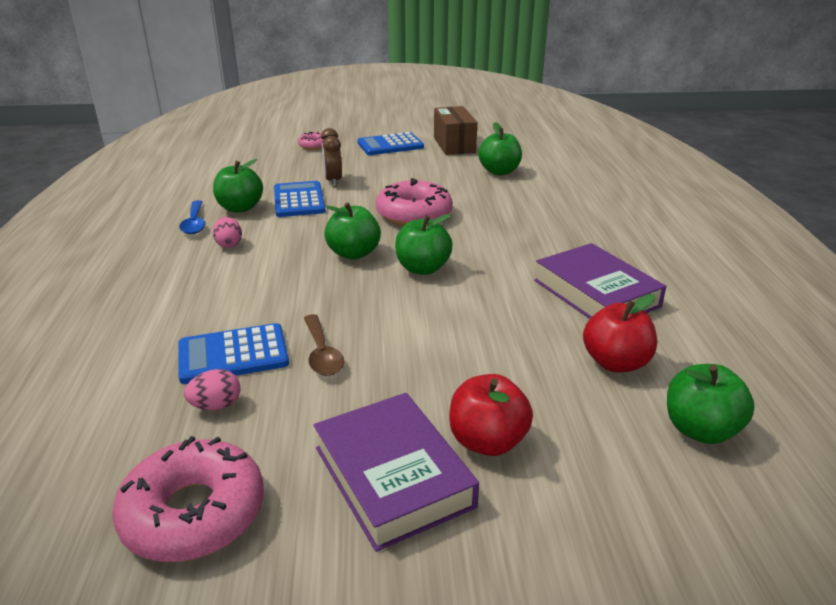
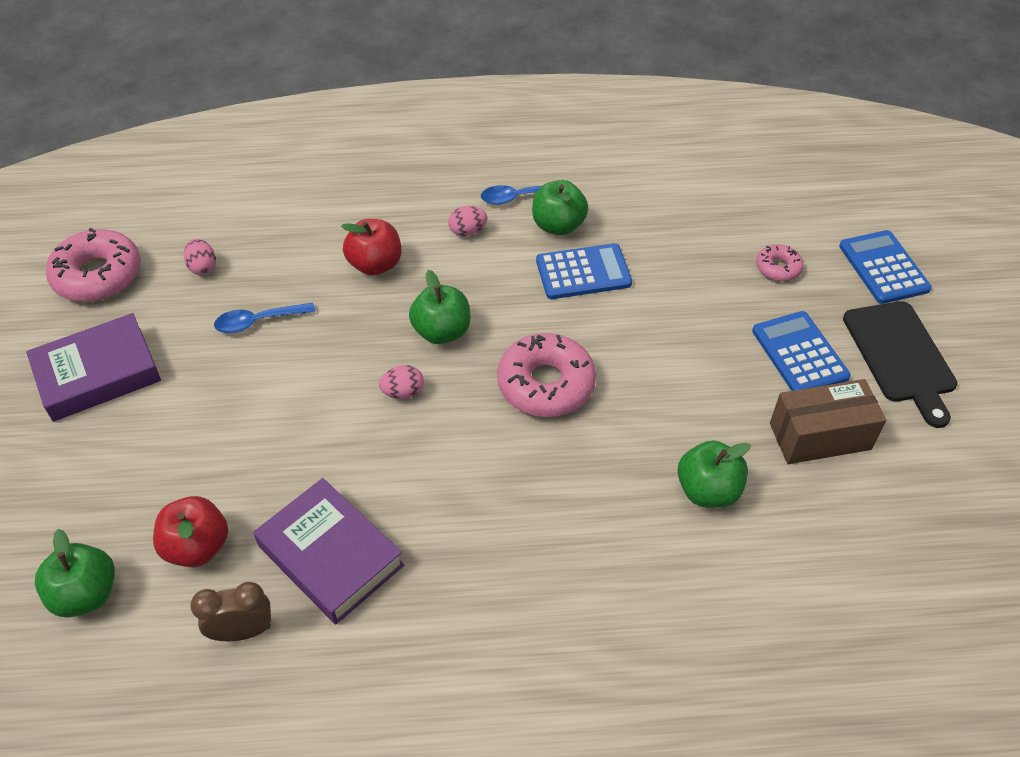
camera: 90 degrees right, 20 degrees up
blue calculator [178,323,289,384] -> blue calculator moved to [839,230,932,304]
brown spoon [304,314,344,376] -> blue spoon [214,303,315,333]
brown clock [321,128,342,187] -> brown clock moved to [190,582,271,641]
green apple [395,214,453,275] -> pink egg [379,365,424,399]
red apple [449,374,533,456] -> red apple moved to [341,219,401,276]
purple book [534,243,666,319] -> purple book turned 75 degrees clockwise [253,478,404,624]
none -> black cutting board [843,301,957,428]

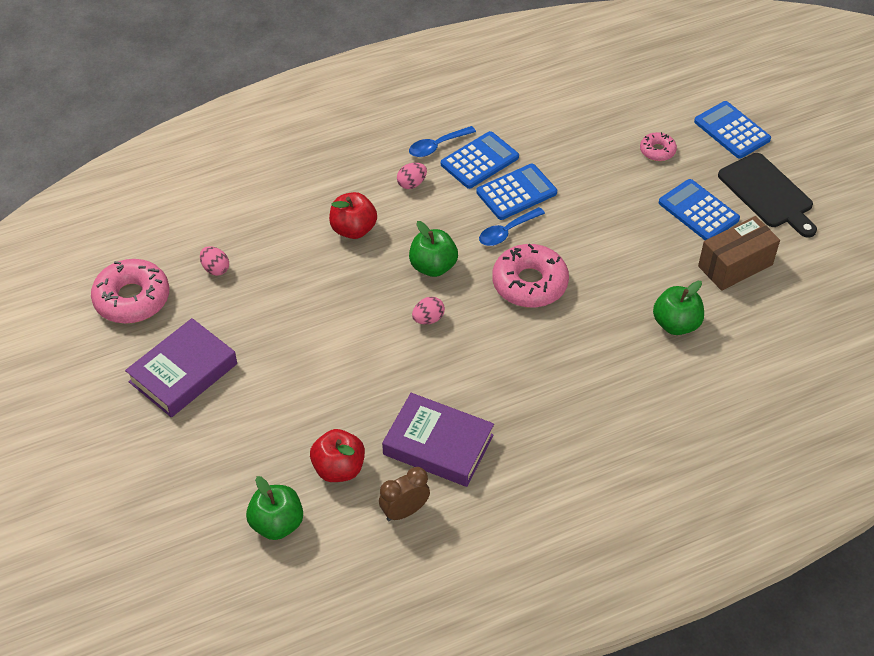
camera: 20 degrees left, 0 degrees up
blue spoon [214,303,315,333] -> blue spoon moved to [479,207,545,246]
green apple [532,180,588,236] -> blue calculator [441,131,519,189]

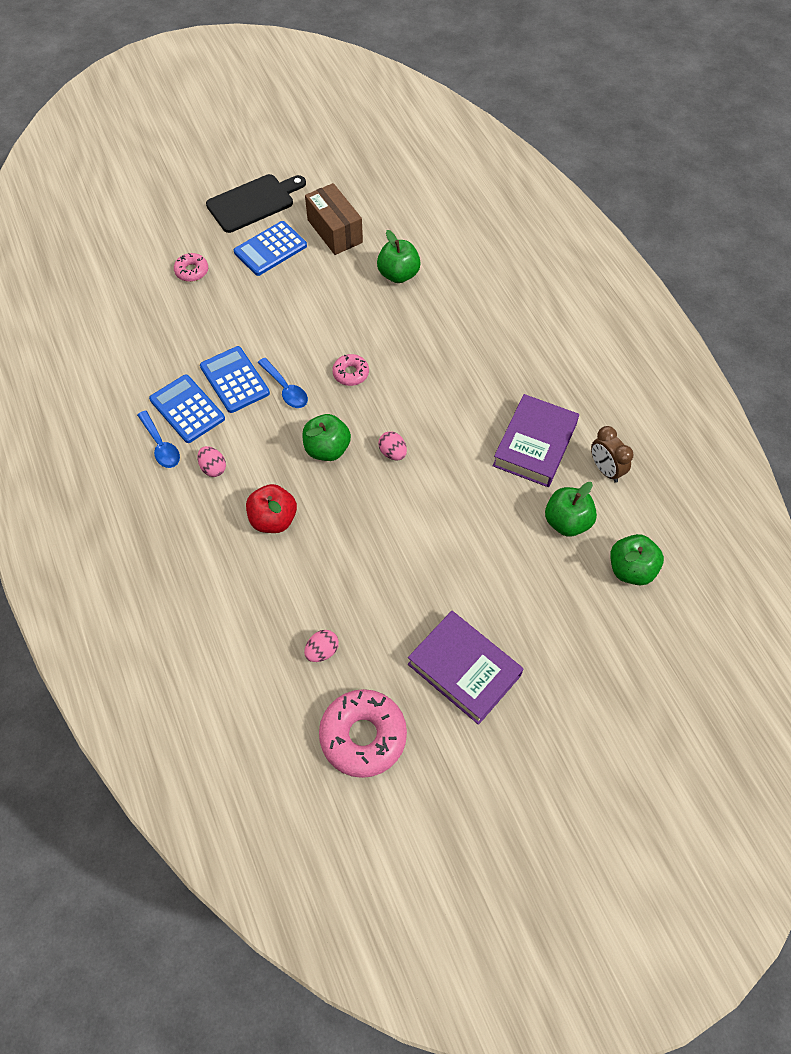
camera: 90 degrees left, 10 degrees up
red apple [310,429,365,482] -> green apple [545,482,597,537]
pink donut [492,244,569,308] -> pink donut [332,354,369,386], size x0.52
blue calculator [694,101,771,159] -> none

